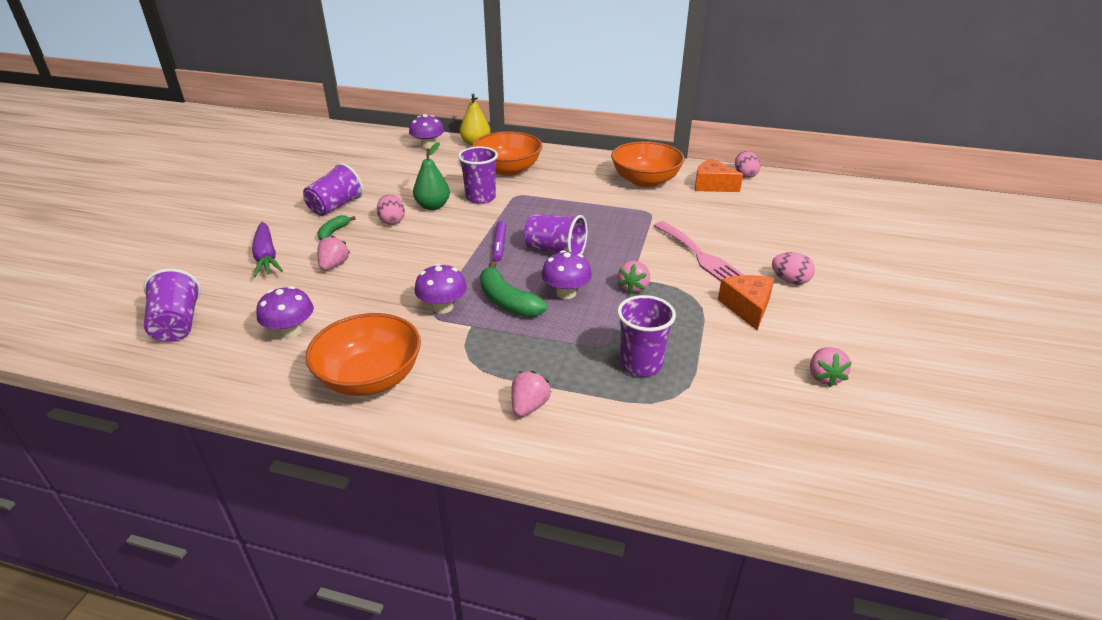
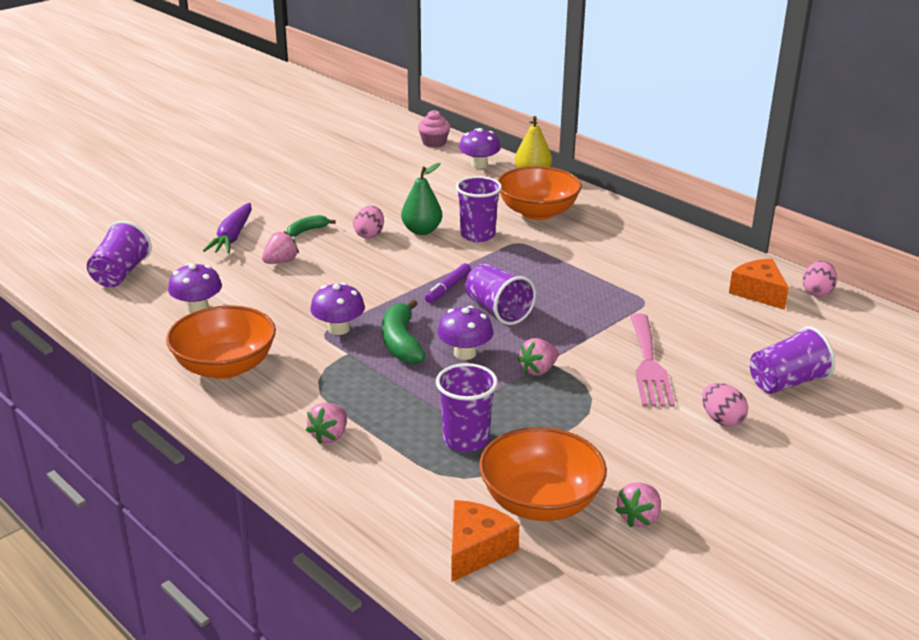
camera: 30 degrees right, 5 degrees down
purple cup [303,163,363,216] -> purple cup moved to [750,326,835,394]
pink strawberry [511,371,551,417] -> pink strawberry turned 150 degrees clockwise [306,403,347,444]
orange bowl [611,141,685,188] -> orange bowl moved to [479,427,607,521]
orange cheese [718,275,774,330] -> orange cheese moved to [452,500,520,582]
none -> pink cupcake [418,110,450,148]

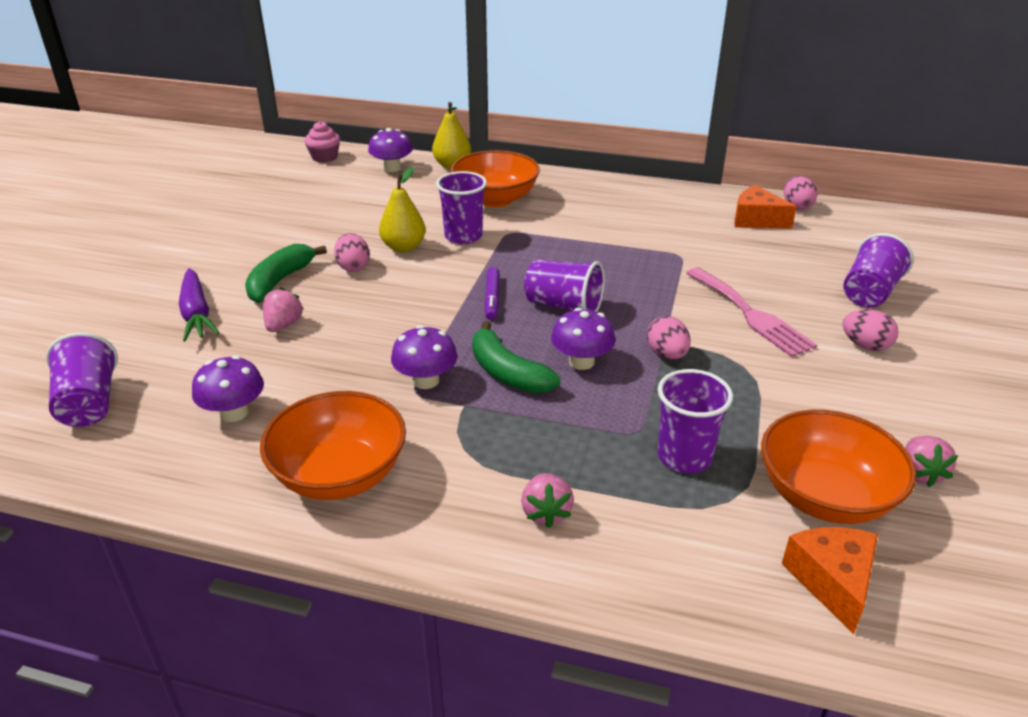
camera: 30 degrees left, 5 degrees up
green banana [287,215,336,237] -> green banana [245,244,327,303], size x1.73
green pear [401,163,442,235] -> yellow pear [379,167,426,253]
pink strawberry [517,338,559,376] -> pink egg [647,316,691,359]

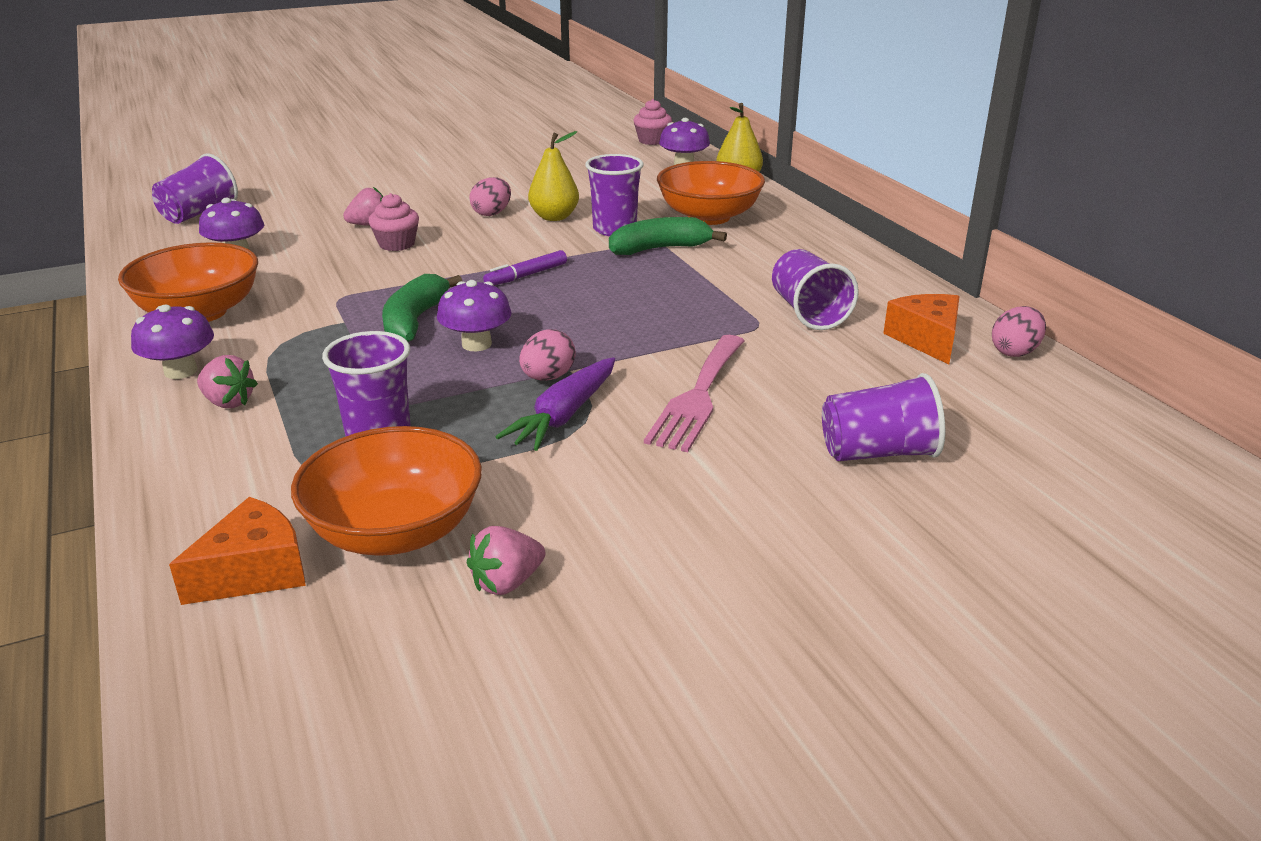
camera: 50 degrees right, 5 degrees down
purple carrot [179,268,220,341] -> purple carrot moved to [495,357,615,451]
green banana [245,244,327,303] -> green banana moved to [609,217,727,255]
purple mushroom [391,325,457,389] -> purple mushroom moved to [131,305,214,379]
pink strawberry [521,473,574,528] -> pink strawberry turned 105 degrees counterclockwise [197,355,258,408]
purple cup [524,259,605,312] -> purple cup moved to [772,249,859,330]
pink egg [842,309,898,351] -> none
none -> pink cupcake [369,193,419,251]

